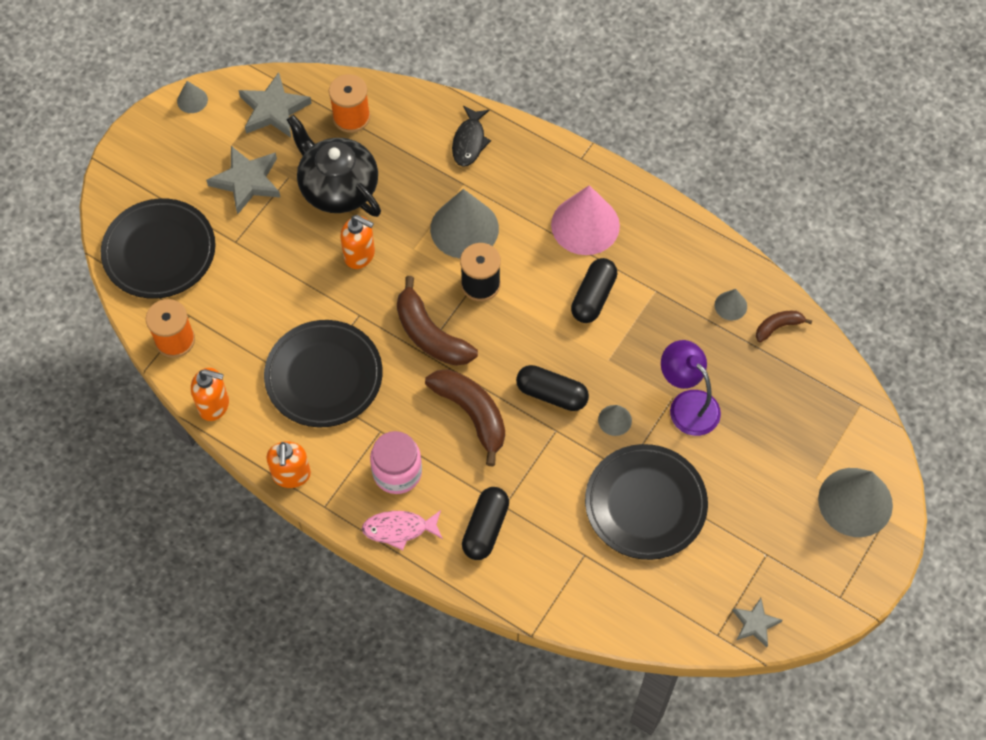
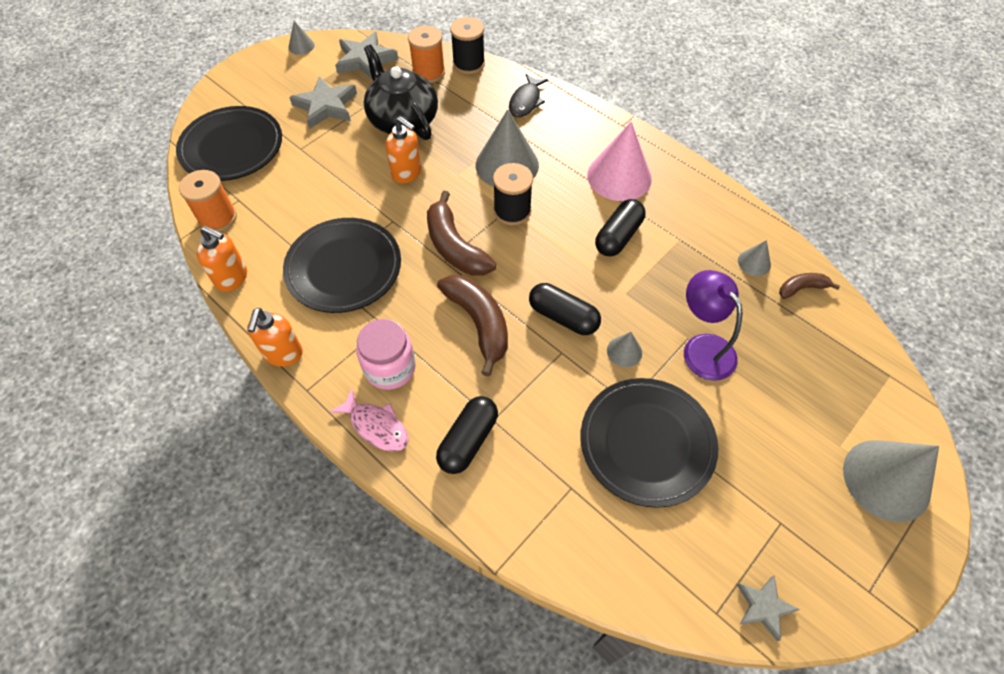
camera: 10 degrees right, 5 degrees down
pink fish [362,510,443,550] -> pink fish turned 150 degrees counterclockwise [330,389,408,452]
none -> black spool [450,17,485,74]

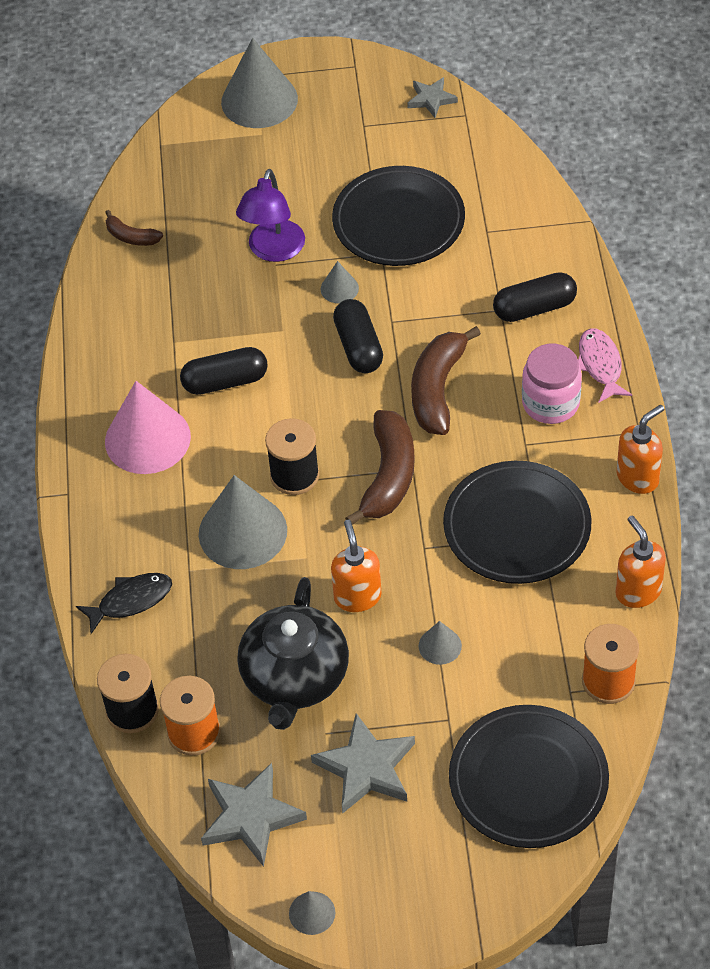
camera: 135 degrees left, 5 degrees down
grey cone [738,240,771,276] -> grey cone moved to [419,621,462,665]

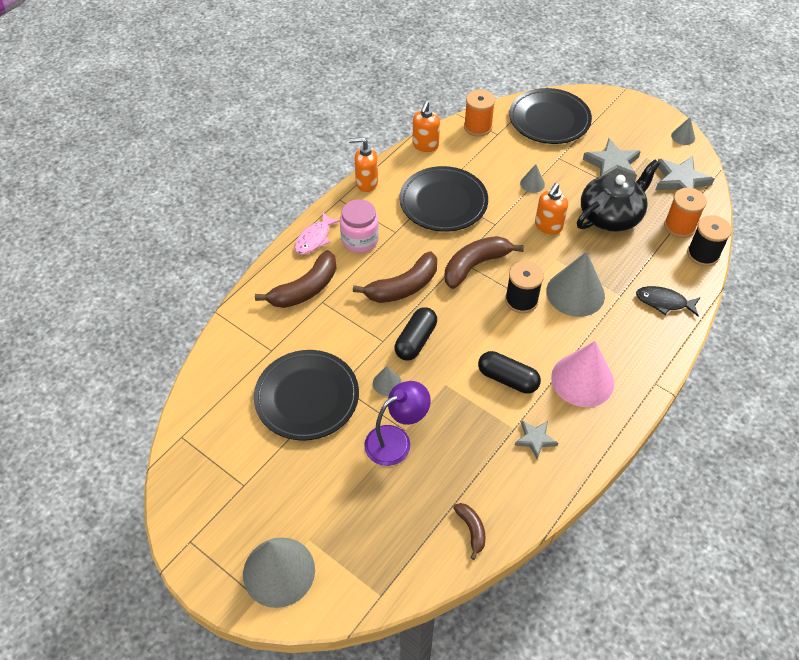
camera: 140 degrees left, 0 degrees up
grey star [407,77,458,118] -> grey star moved to [514,421,558,459]
black capsule [493,272,577,322] -> brown banana [255,250,337,308]

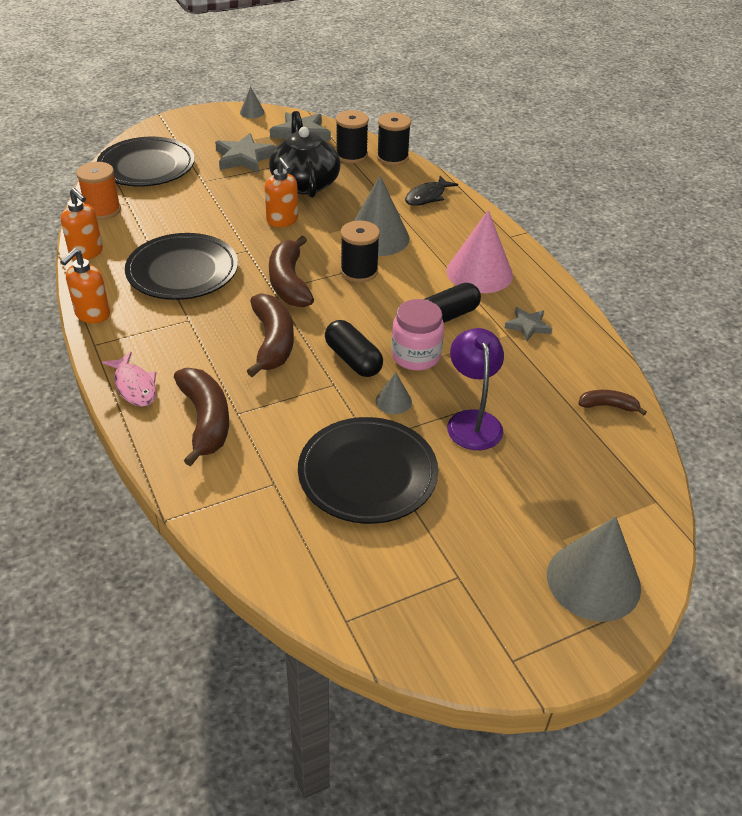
camera: 65 degrees left, 10 degrees down
pink jar [340,199,379,253] -> pink jar moved to [391,299,444,371]
grey cone [520,164,545,193] -> none
orange spool [664,188,707,238] -> black spool [336,110,369,163]

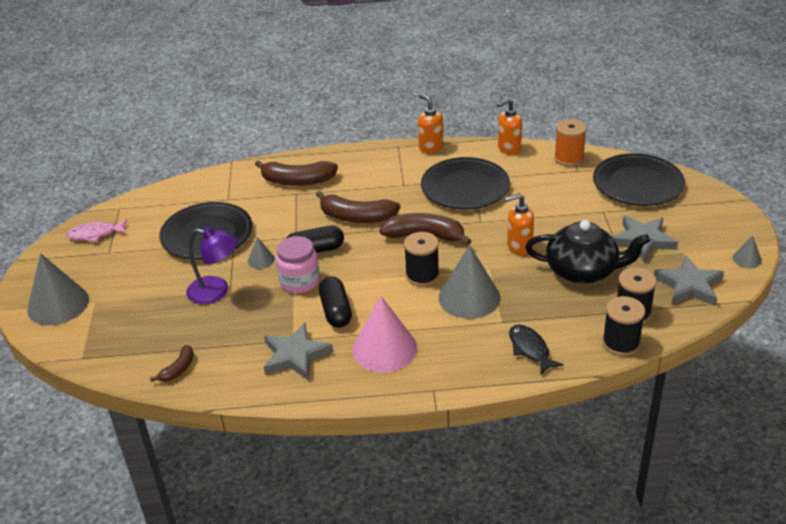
camera: 115 degrees right, 5 degrees down
pink fish [102,352,156,407] -> pink fish moved to [66,219,127,242]
grey star [505,307,552,341] -> grey star [264,323,333,380], size x1.68

